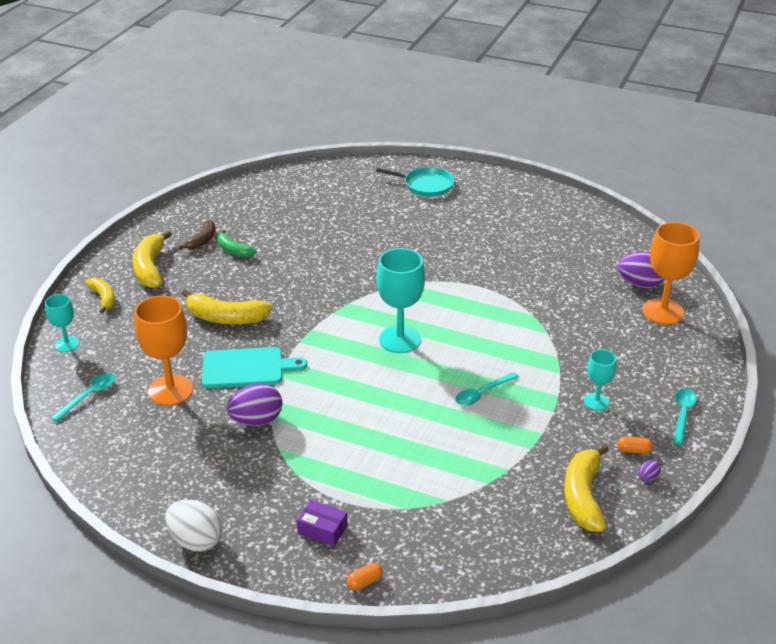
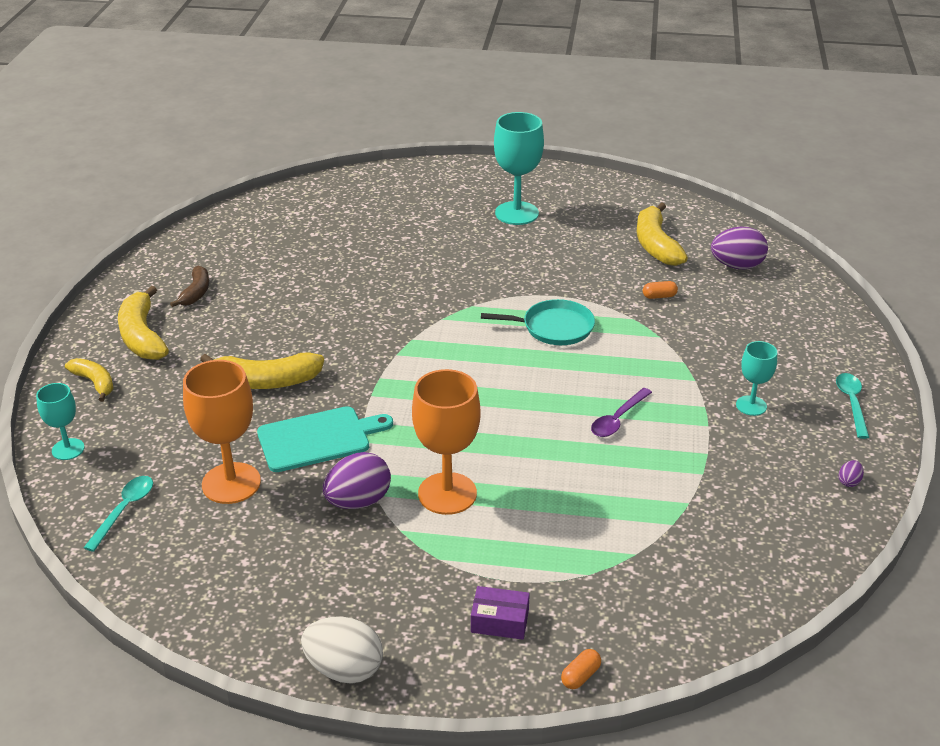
camera: 15 degrees left, 0 degrees up
green banana [217,230,257,258] -> none
turquoise pan [376,167,454,197] -> turquoise pan moved to [481,299,595,345]
turquoise goblet [377,248,425,353] -> turquoise goblet moved to [494,112,544,225]
turquoise spoon [455,372,519,406] -> purple spoon [591,388,652,437]
yellow banana [564,444,609,532] -> yellow banana moved to [637,202,688,266]
orange capsule [618,436,653,454] -> orange capsule moved to [643,281,678,299]
orange goblet [643,222,700,324] -> orange goblet moved to [412,369,481,515]

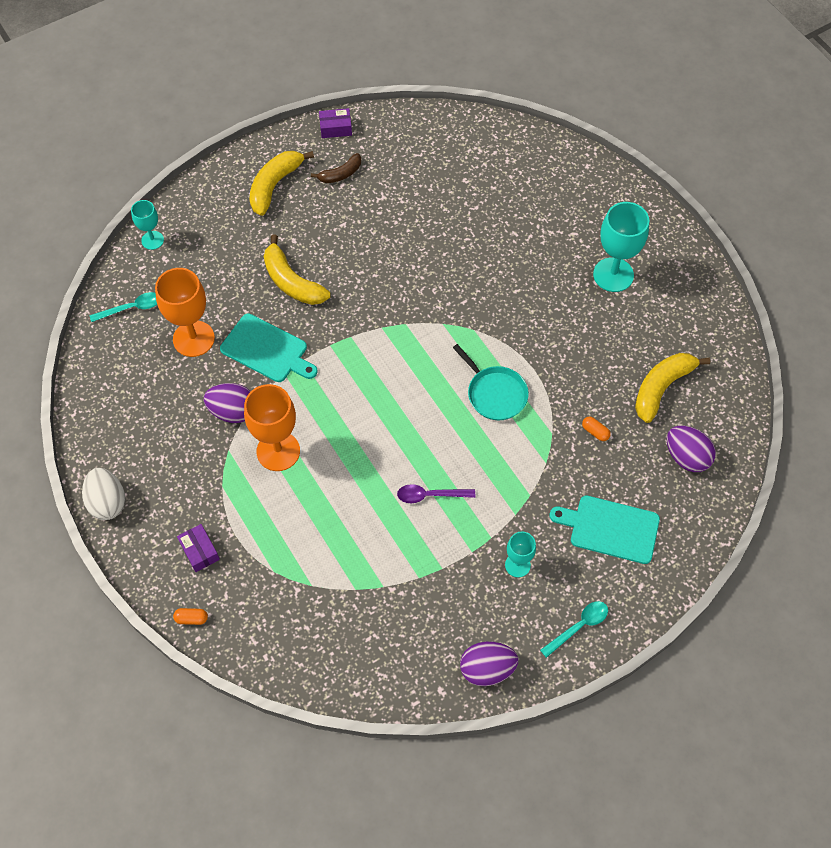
camera: 50 degrees right, 25 degrees up
yellow banana [65,358,114,402] -> none
purple egg [838,460,864,487] -> purple egg [460,642,518,686], size x2.29
none -> purple box [319,108,352,138]
none -> turquoise cutting board [550,495,660,564]

